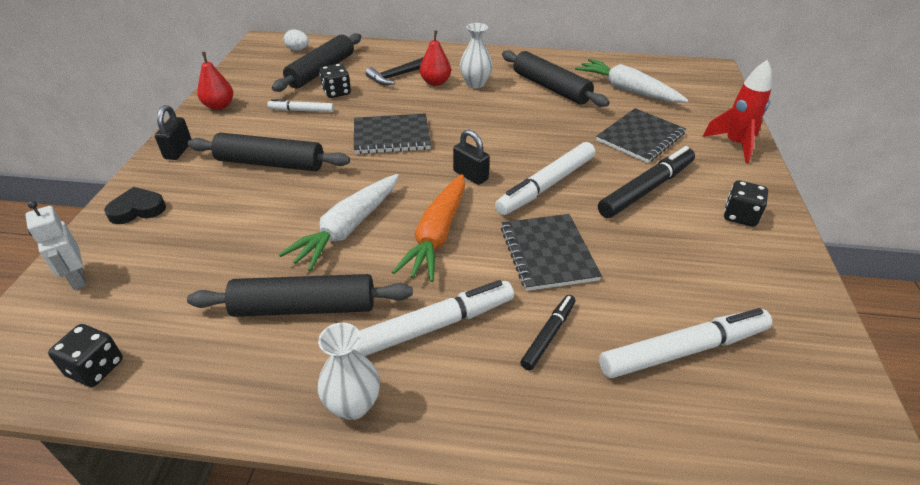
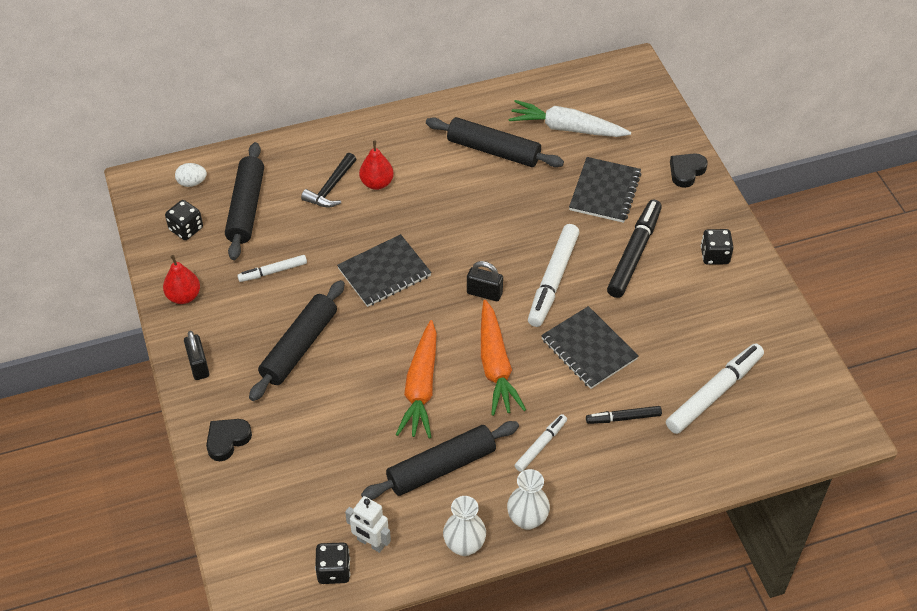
camera: 25 degrees left, 10 degrees up
white robot [25,201,86,290] -> white robot moved to [345,496,391,553]
black rolling pin [188,132,350,171] -> black rolling pin turned 45 degrees counterclockwise [249,280,345,401]
white carrot [279,174,399,271] -> orange carrot [396,320,437,439]
black dice [319,64,351,98] -> black dice moved to [165,200,203,240]
white marker [354,280,514,356] -> white marker [514,414,567,472], size x0.55
white vase [460,23,493,88] -> white vase moved to [443,496,486,556]
black marker [520,295,576,370] -> black marker turned 105 degrees counterclockwise [586,406,662,424]
red rocket [703,60,772,163] -> black heart [670,153,708,188]

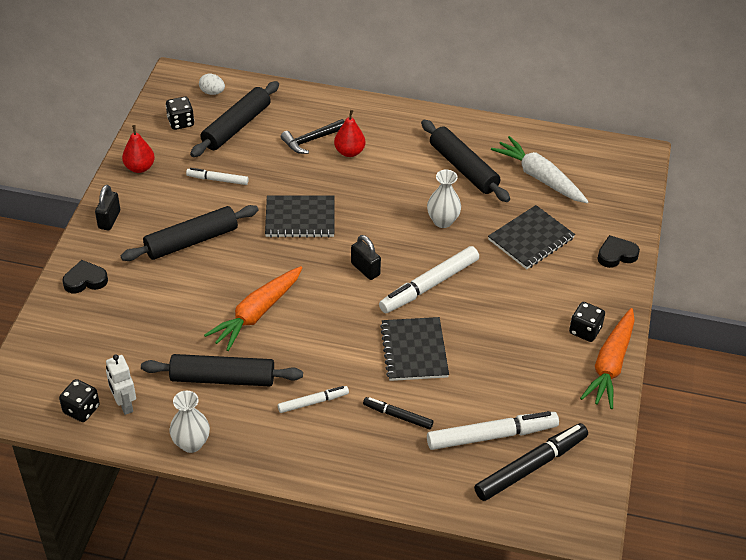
camera: 30 degrees right, 5 degrees down
orange carrot [481,300,526,416] -> orange carrot moved to [580,308,635,409]
white vase [507,469,550,530] -> white vase moved to [427,169,461,228]
black marker [607,199,662,298] -> black marker moved to [474,423,588,501]

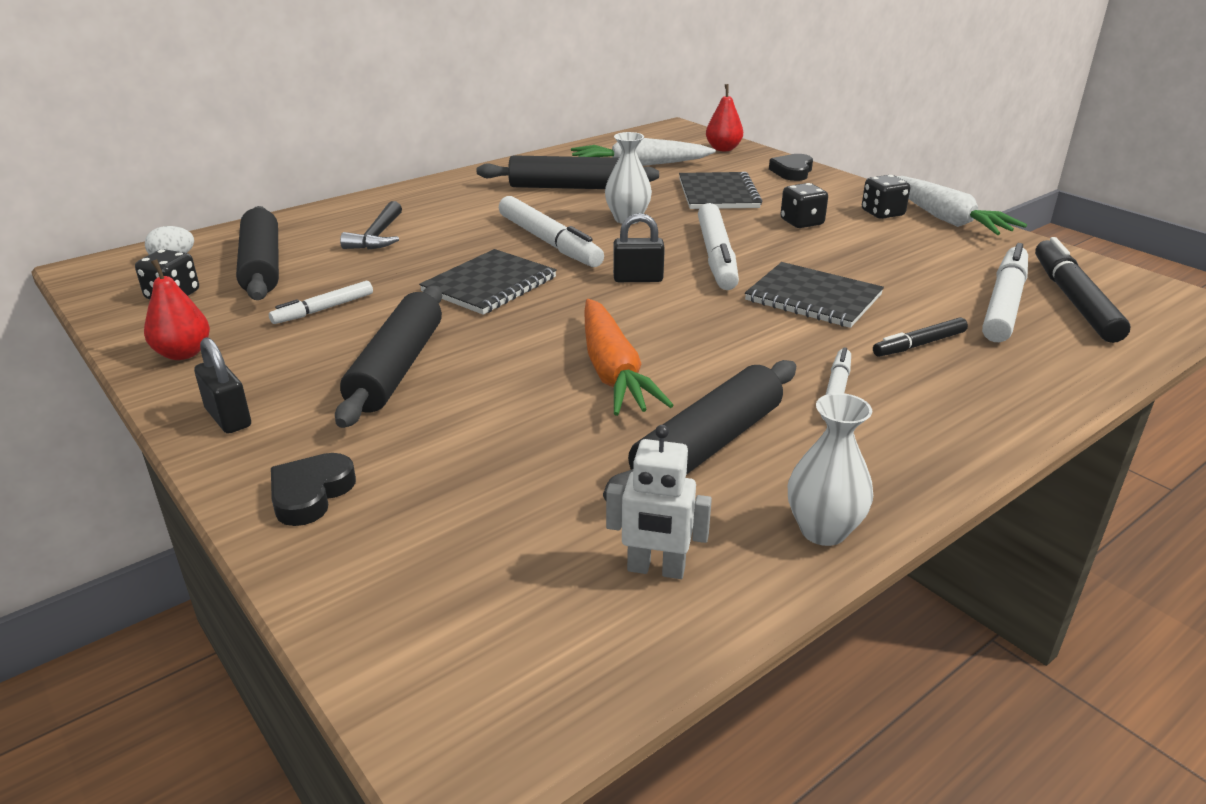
camera: 50 degrees left, 15 degrees down
black dice [59,379,100,422] -> black dice moved to [780,183,828,228]
red pear [334,110,365,157] -> red pear moved to [706,84,743,151]
orange carrot [580,308,635,409] -> white carrot [896,176,1027,235]
none -> white marker [499,196,604,267]

